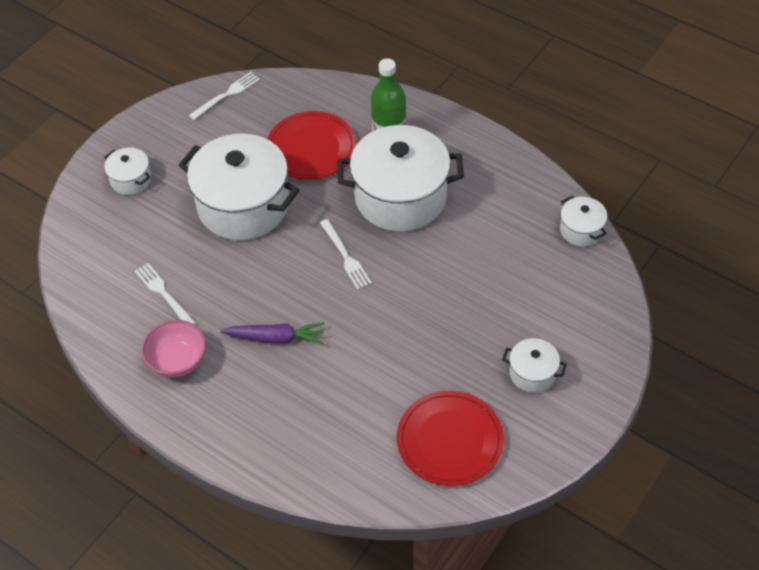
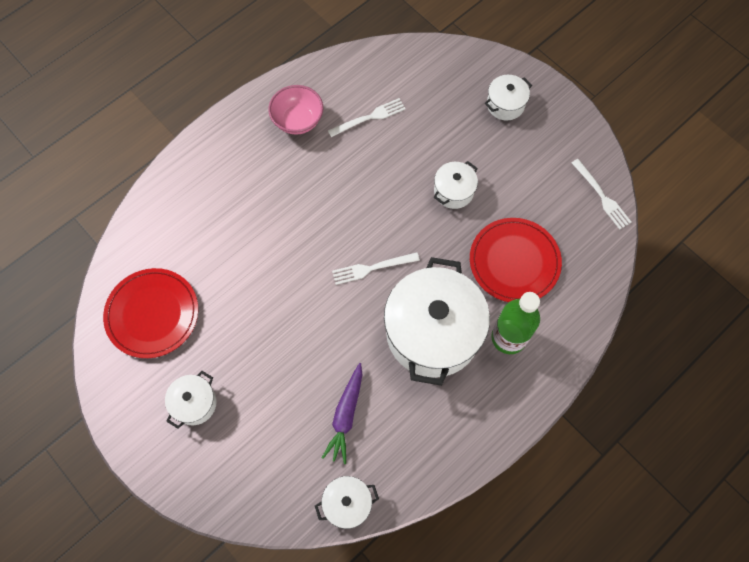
camera: 100 degrees right, 15 degrees up
white pot [179,134,300,240] -> white pot [434,161,478,209], size x0.46
purple carrot [220,323,324,344] -> purple carrot moved to [322,363,362,464]

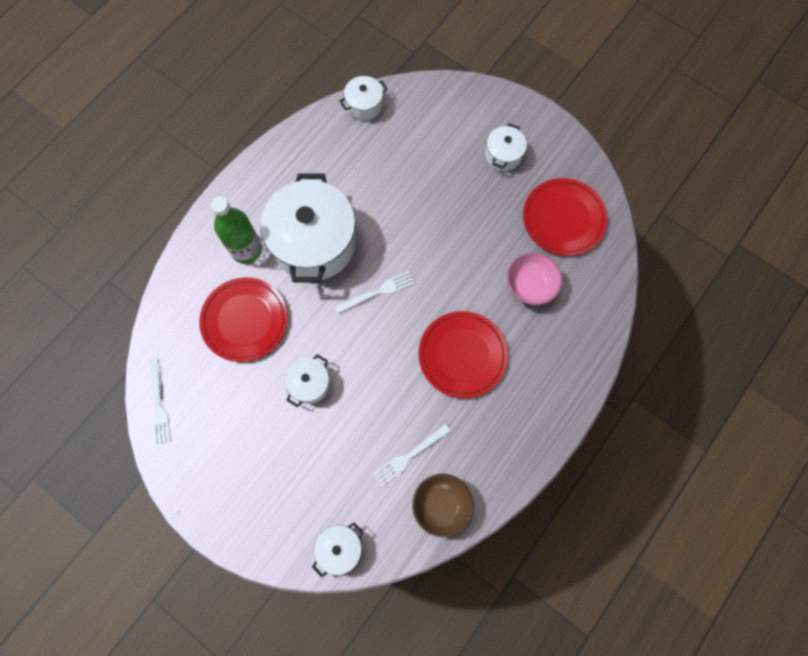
camera: 170 degrees right, 5 degrees up
pink bowl [268,85,323,135] -> pink bowl moved to [507,252,563,305]
purple carrot [322,363,362,464] -> none
white pot [485,75,532,121] -> white pot moved to [312,523,364,577]
white fork [572,159,632,229] -> white fork turned 150 degrees counterclockwise [150,358,171,445]
none -> brown bowl [412,474,474,537]
none -> red plate [419,311,508,398]

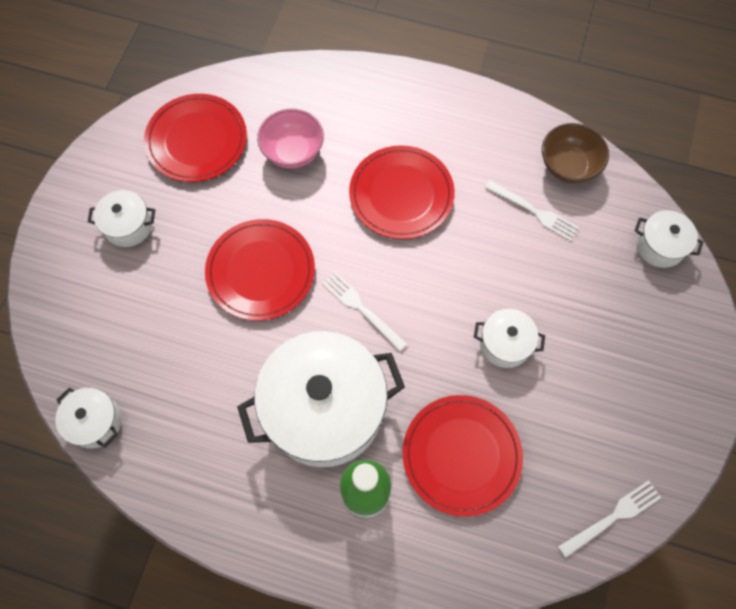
camera: 110 degrees left, 5 degrees down
none -> red plate [205,219,315,321]

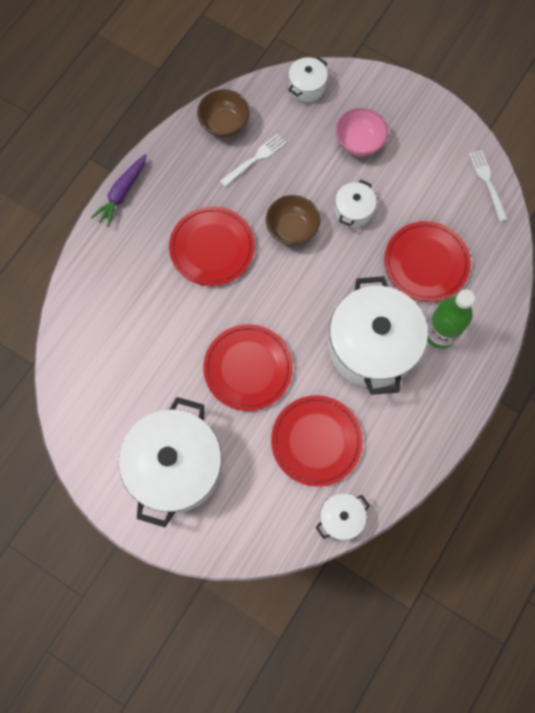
camera: 75 degrees left, 5 degrees up
white pot [88,190,155,247] -> white pot [119,397,222,527], size x2.18
red plate [144,94,247,182] -> red plate moved to [271,395,363,486]
pink bowl [257,109,324,168] -> pink bowl moved to [336,108,389,157]
white fork [322,271,407,351] -> none
none -> purple carrot [91,154,146,227]
none -> brown bowl [266,195,320,246]

